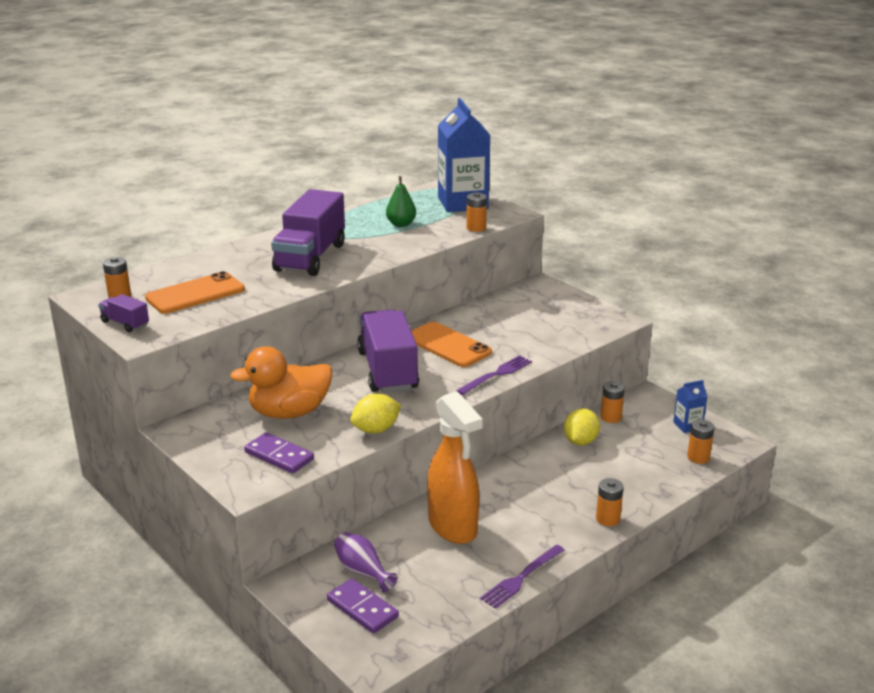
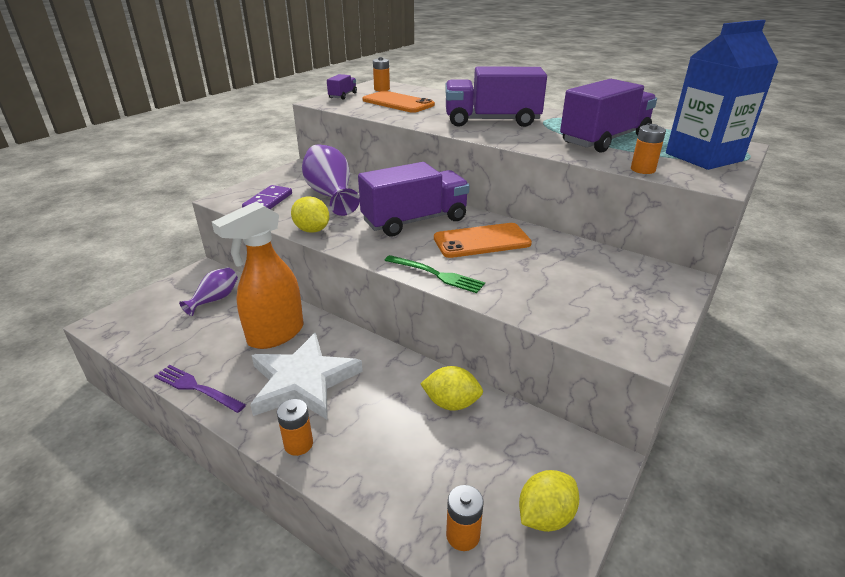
camera: 75 degrees right, 5 degrees up
orange duck [230,346,332,419] -> purple vase [302,144,360,216]
purple domino [327,578,399,634] -> none
green pear [386,176,416,227] -> purple truck [560,79,657,153]
orange phone [411,322,492,367] -> orange phone turned 45 degrees clockwise [434,223,532,258]
purple fork [456,355,532,395] -> green fork [384,255,485,293]
orange battery [601,381,625,423] -> none
blue carton [673,380,708,433] -> yellow lemon [519,470,579,532]
none -> white star [250,333,363,420]

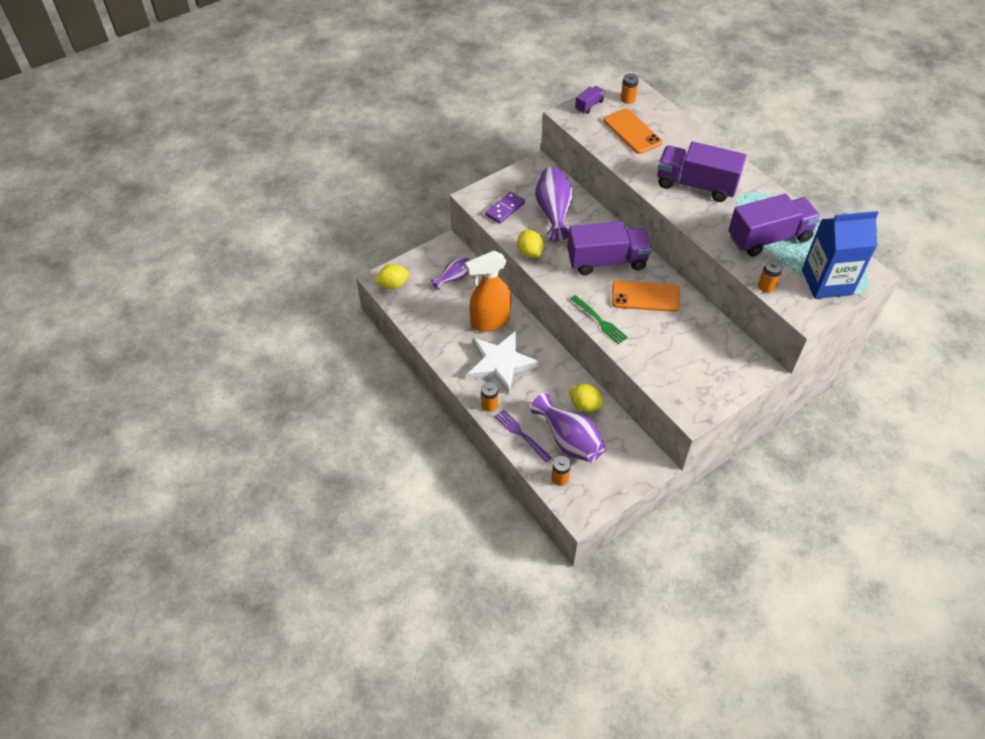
camera: 20 degrees right, 20 degrees up
purple fork [154,365,246,413] -> purple fork moved to [494,409,552,462]
yellow lemon [519,470,579,532] -> yellow lemon moved to [375,264,409,289]
none -> purple vase [530,393,605,462]

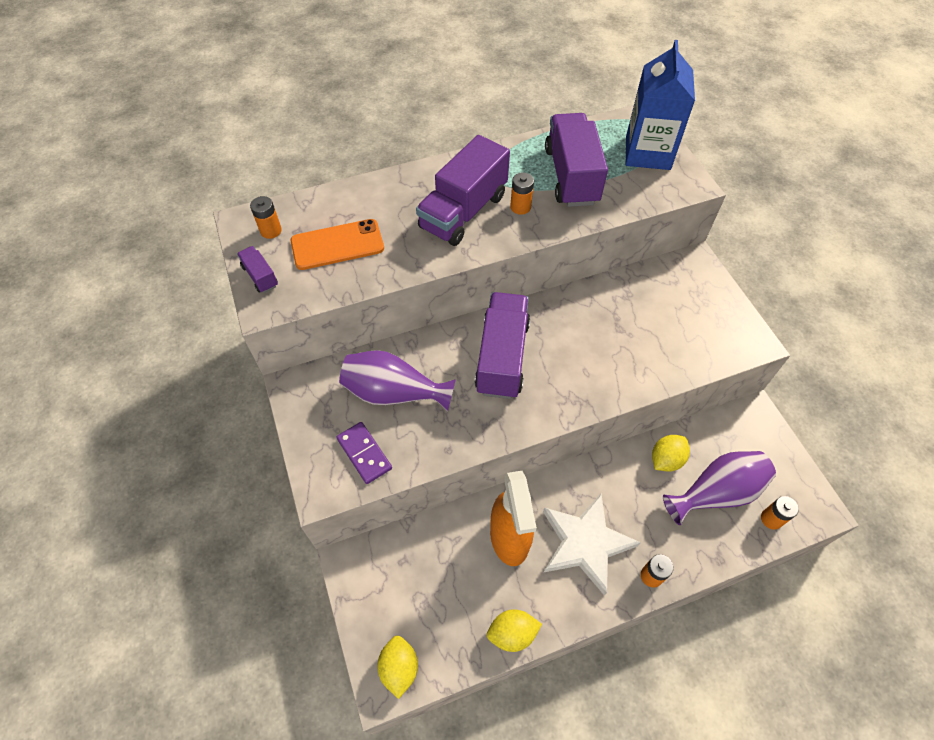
camera: 75 degrees left, 5 degrees up
purple vase [431,256,470,290] -> none
purple fork [494,409,552,462] -> none
yellow lemon [517,230,544,258] -> yellow lemon moved to [487,609,542,652]
green fork [570,295,628,345] -> none
orange phone [612,280,680,312] -> none
orange battery [758,259,783,293] -> orange battery moved to [510,172,534,215]

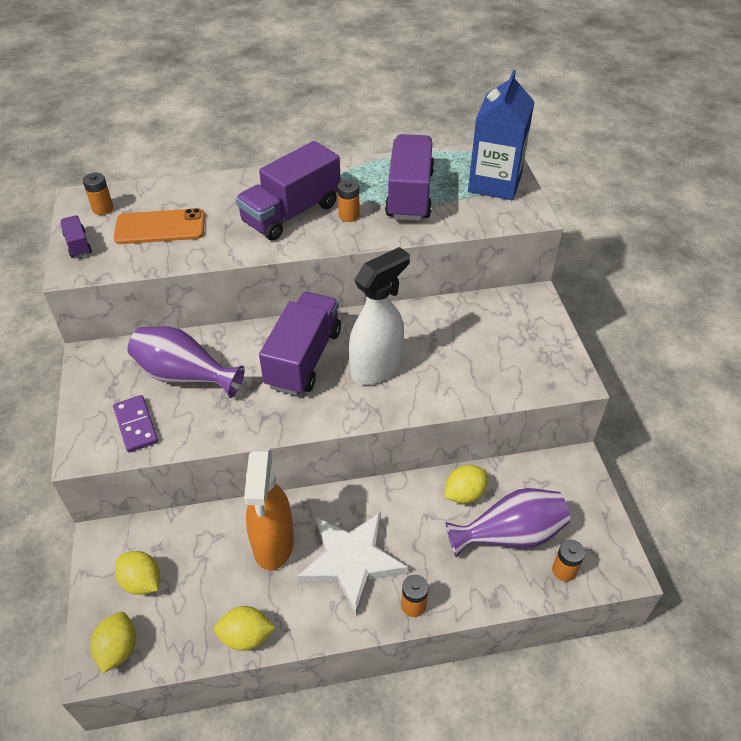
camera: 10 degrees right, 10 degrees down
none -> yellow lemon [115,551,160,595]
none -> white spray bottle [349,247,410,385]

